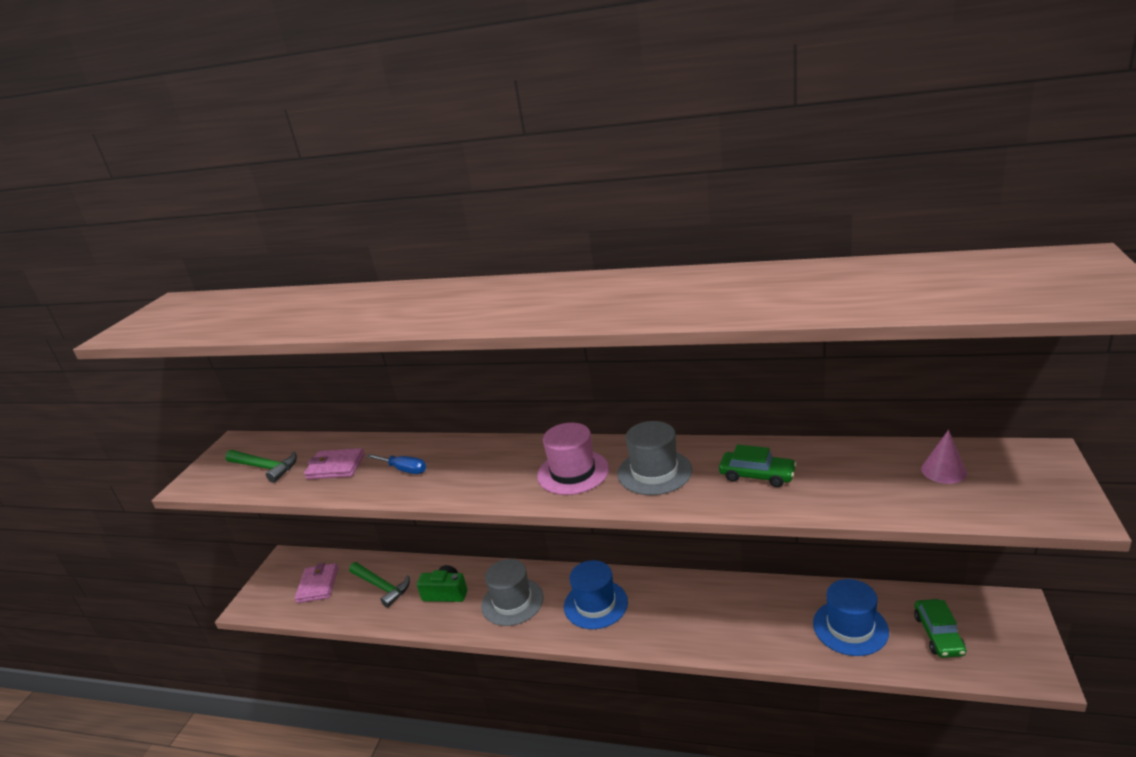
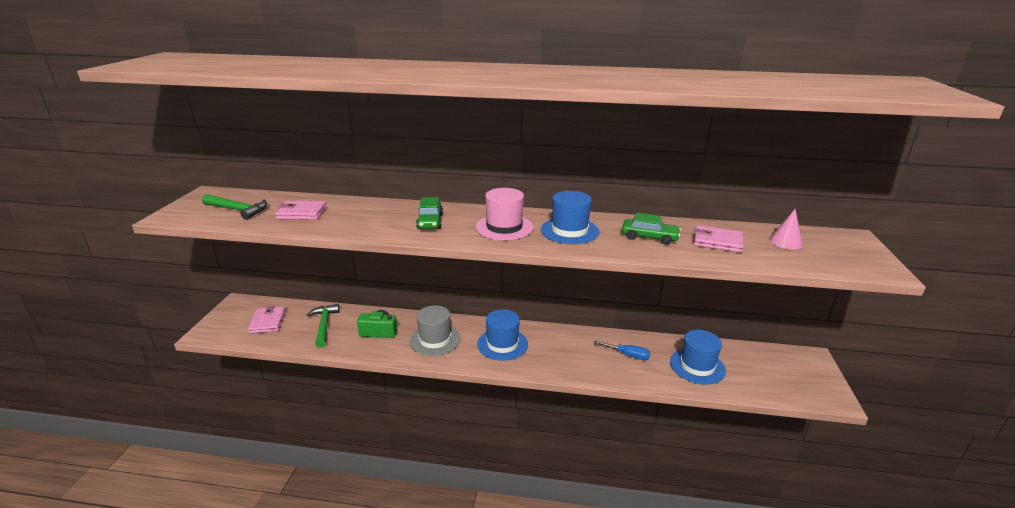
camera: 10 degrees left, 0 degrees up
green hammer [349,562,410,608] -> green hammer turned 135 degrees counterclockwise [307,304,340,348]
blue screwdriver [366,454,426,474] -> blue screwdriver moved to [594,340,650,360]
grey hat [618,421,692,495] -> blue hat [541,191,599,244]
green car [914,599,966,658] -> green car moved to [416,197,443,229]
none -> pink wallet [694,225,744,253]

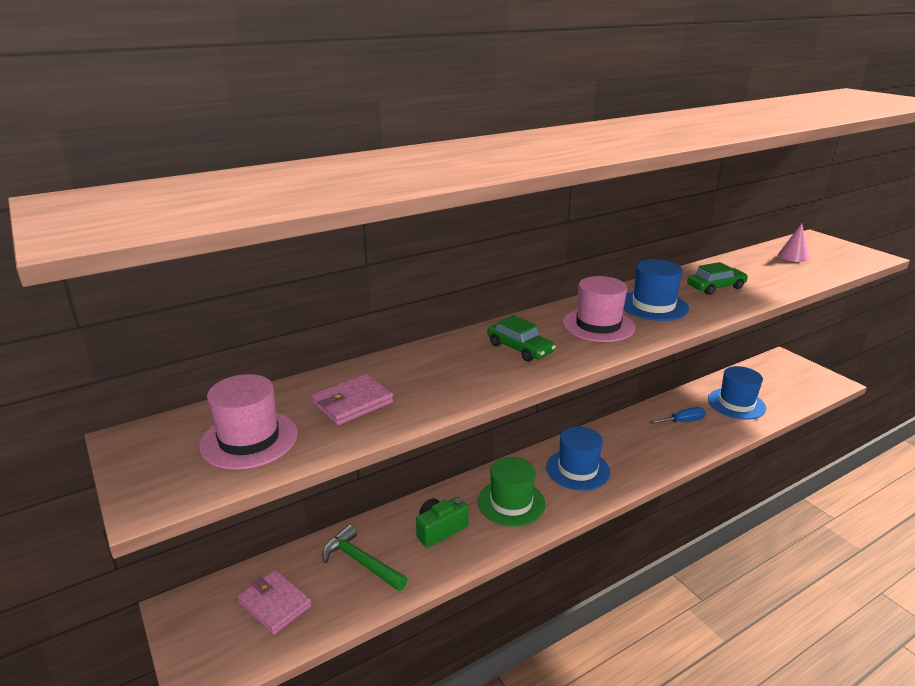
camera: 40 degrees left, 0 degrees up
green hammer [202,194,267,220] -> pink hat [199,374,298,470]
grey hat [410,305,460,356] -> green hat [478,457,546,527]
pink wallet [694,225,744,253] -> none

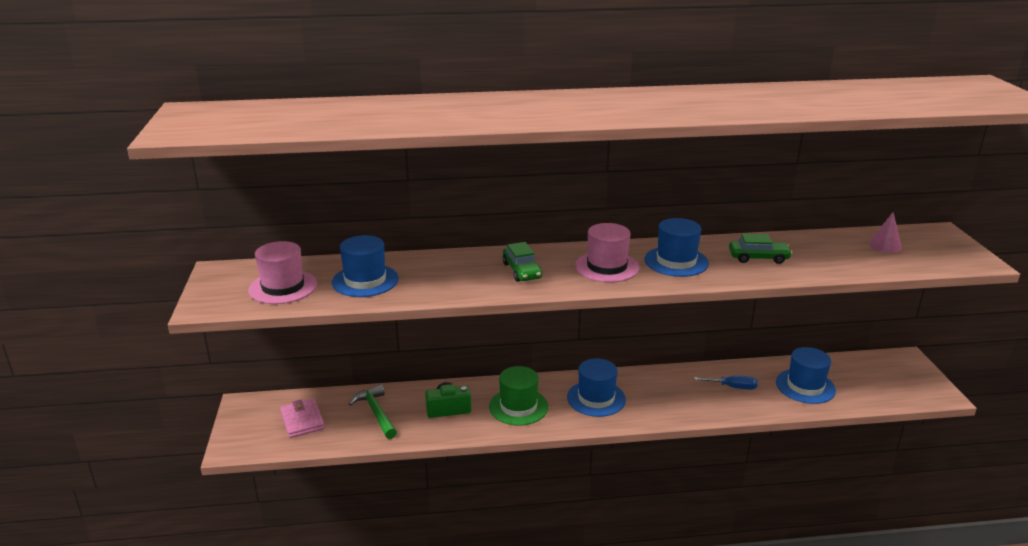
camera: 25 degrees right, 0 degrees up
pink wallet [311,374,393,425] -> blue hat [332,235,399,297]

